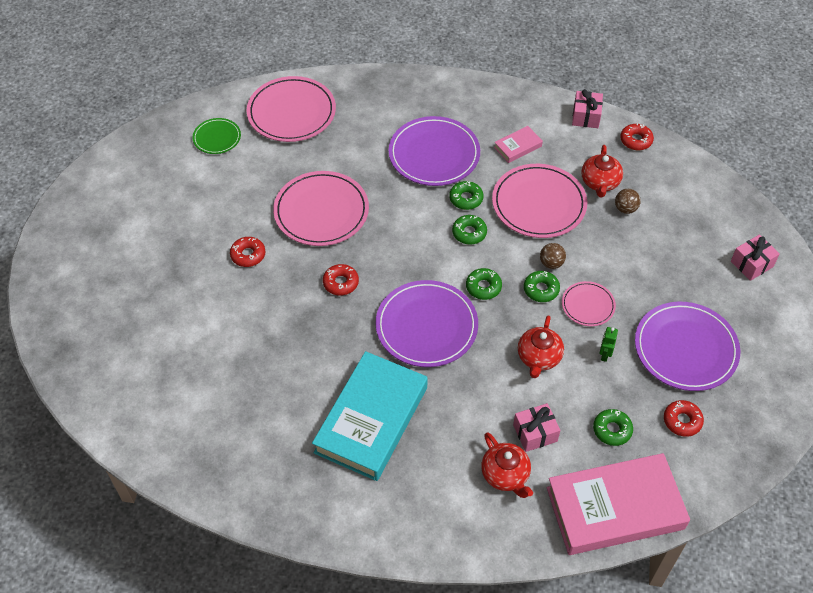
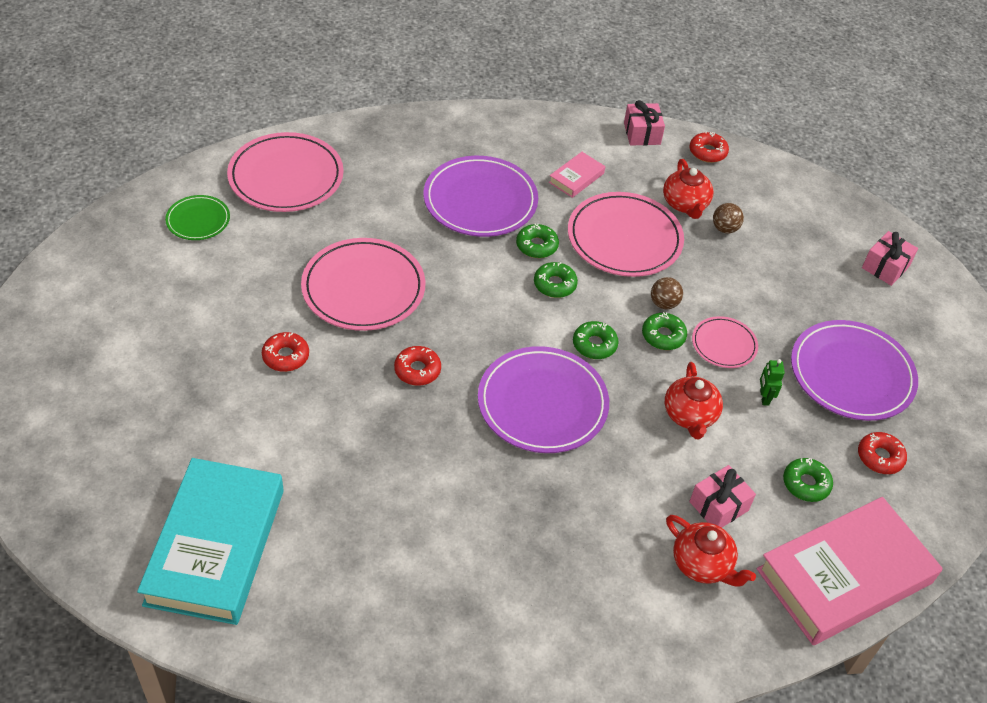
camera: 20 degrees left, 5 degrees down
turquoise book [312,351,428,481] -> turquoise book moved to [137,458,284,625]

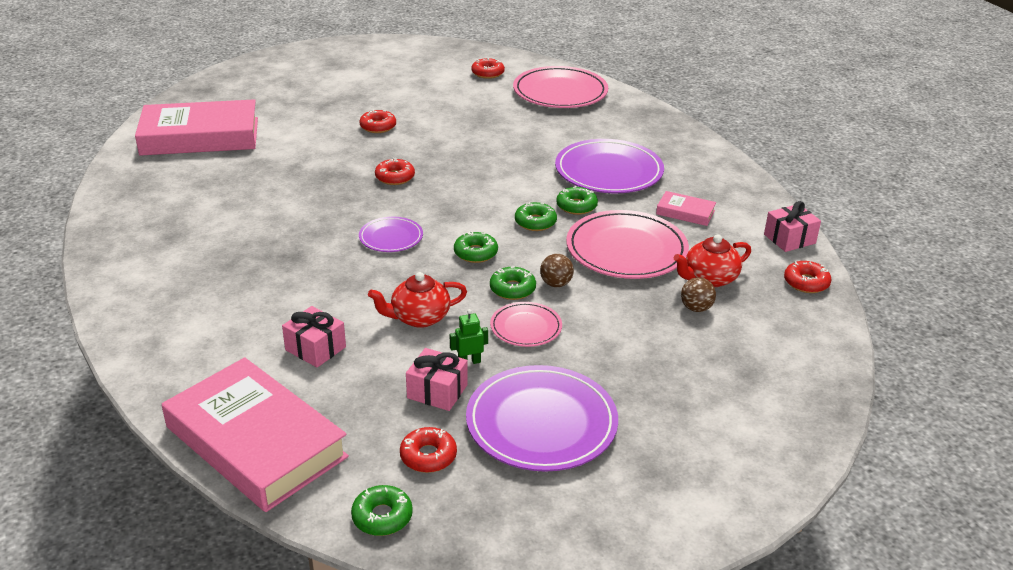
camera: 75 degrees right, 15 degrees down
turquoise book [137,458,284,625] -> pink book [135,99,258,156]
green plate [165,195,230,240] -> red donut [471,58,505,79]
pink plate [301,238,425,331] -> none
purple plate [478,346,609,453] -> purple plate [359,217,423,252], size x0.53
red teapot [666,515,756,586] -> none
green donut [783,458,833,502] -> green donut moved to [351,485,413,536]
pink gift [862,231,918,286] -> pink gift moved to [406,348,468,411]

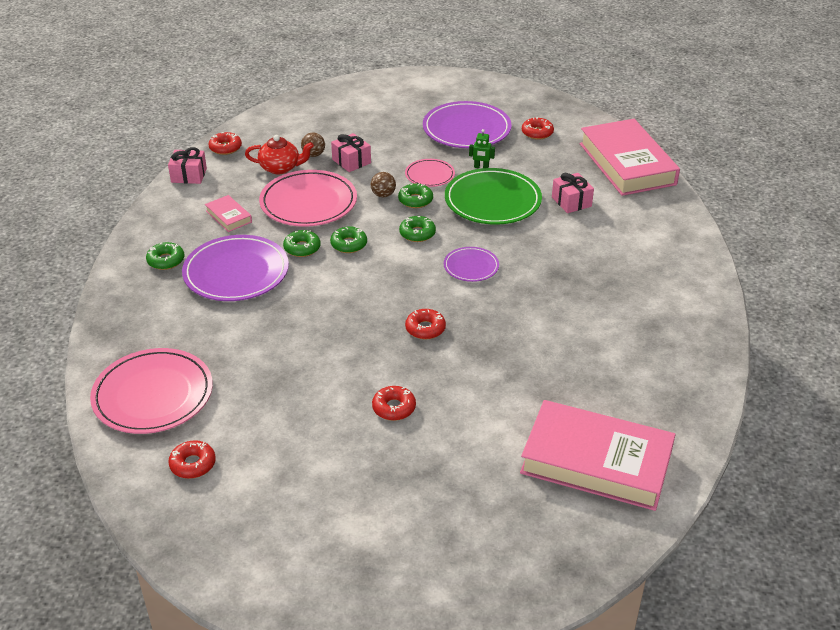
camera: 150 degrees left, 5 degrees up
green donut [351,485,413,536] -> green donut moved to [146,242,184,270]
red teapot [368,272,467,328] -> green plate [445,168,542,225]
pink gift [406,348,468,411] -> pink gift moved to [331,133,371,172]

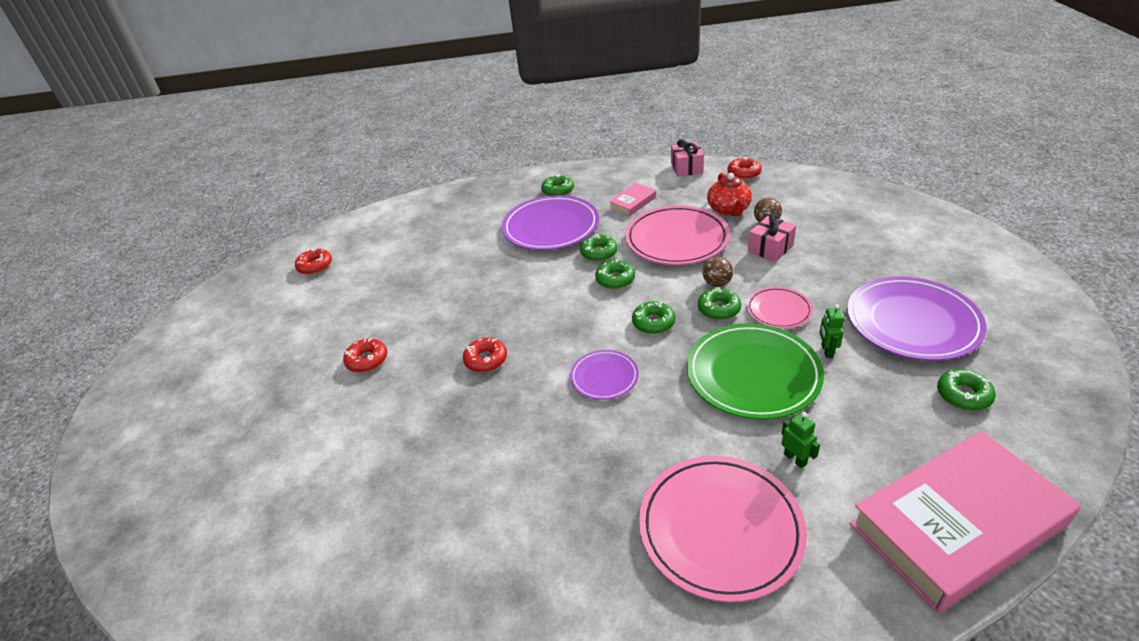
camera: 85 degrees right, 0 degrees up
pink plate [90,348,213,434] -> pink plate moved to [639,456,807,602]
pink book [520,400,675,511] -> none
red donut [522,117,554,140] -> green donut [937,369,996,411]
pink gift [552,173,594,213] -> green robot [781,412,820,468]

